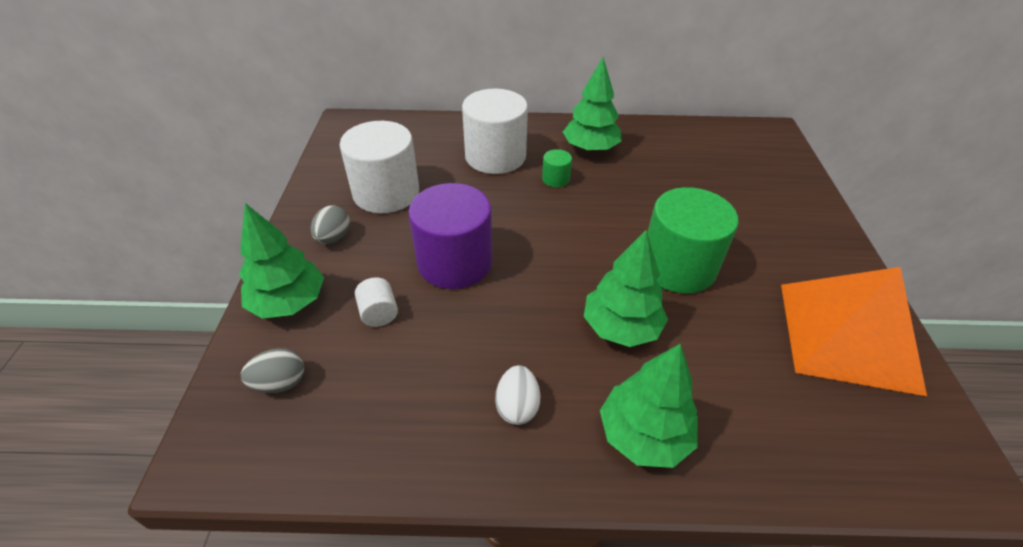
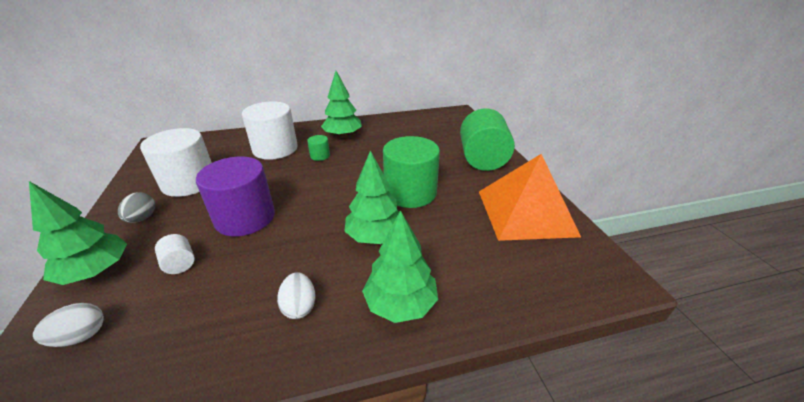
camera: 15 degrees left, 10 degrees down
grey egg [241,348,304,393] -> white egg [33,303,104,347]
none -> green cylinder [460,109,515,171]

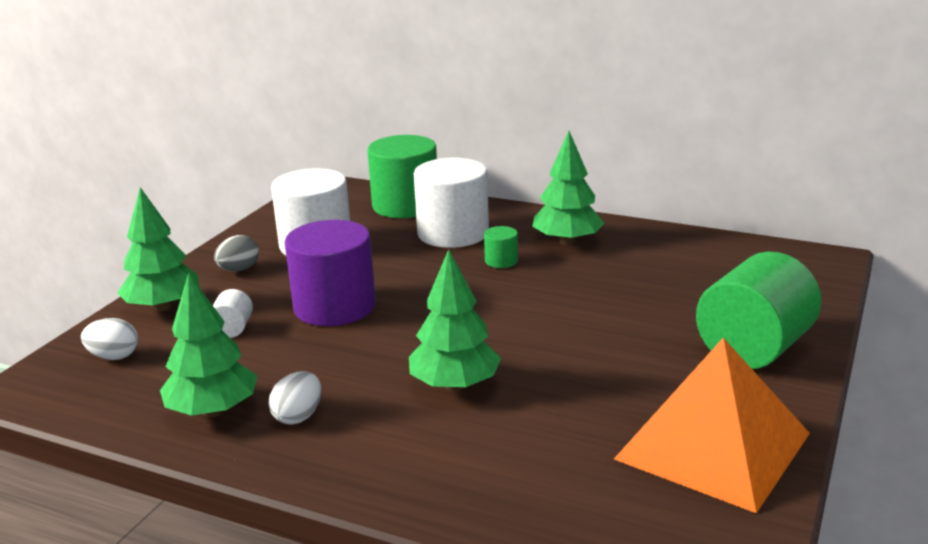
camera: 40 degrees right, 10 degrees down
green tree [362,210,438,323] -> green tree moved to [160,273,257,417]
green cylinder [383,136,440,208] -> green cylinder moved to [367,135,437,218]

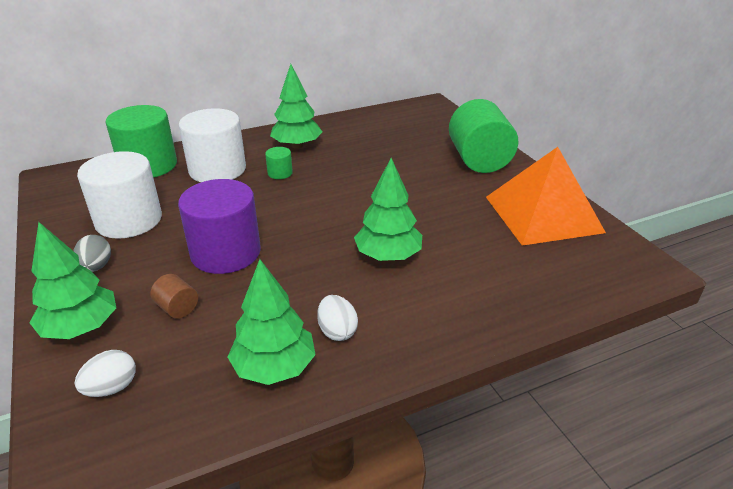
camera: 50 degrees left, 10 degrees up
white cylinder [213,289,253,338] -> brown cylinder [150,274,198,319]

